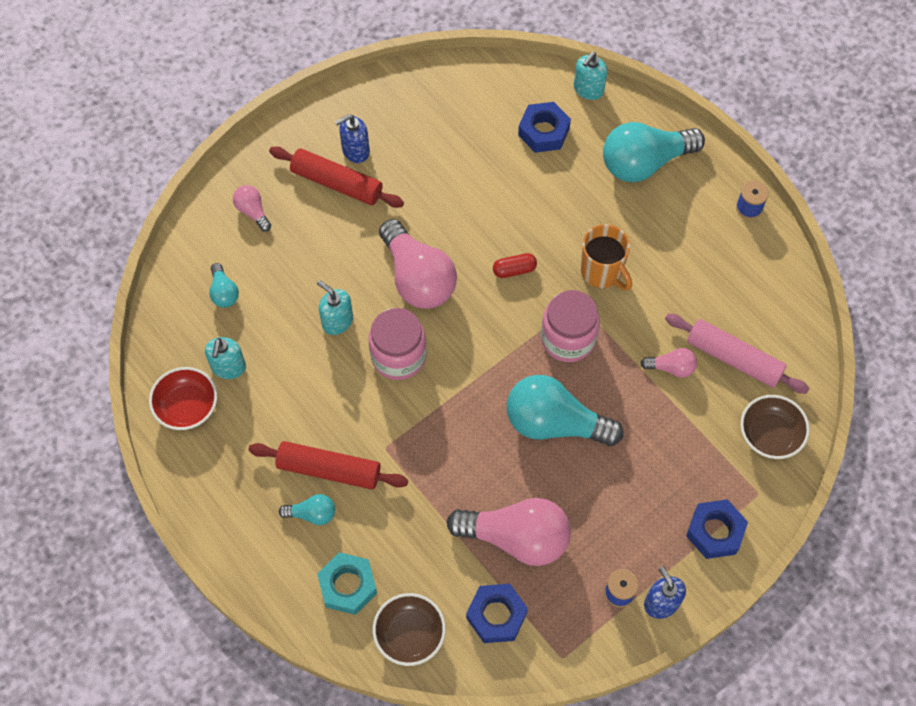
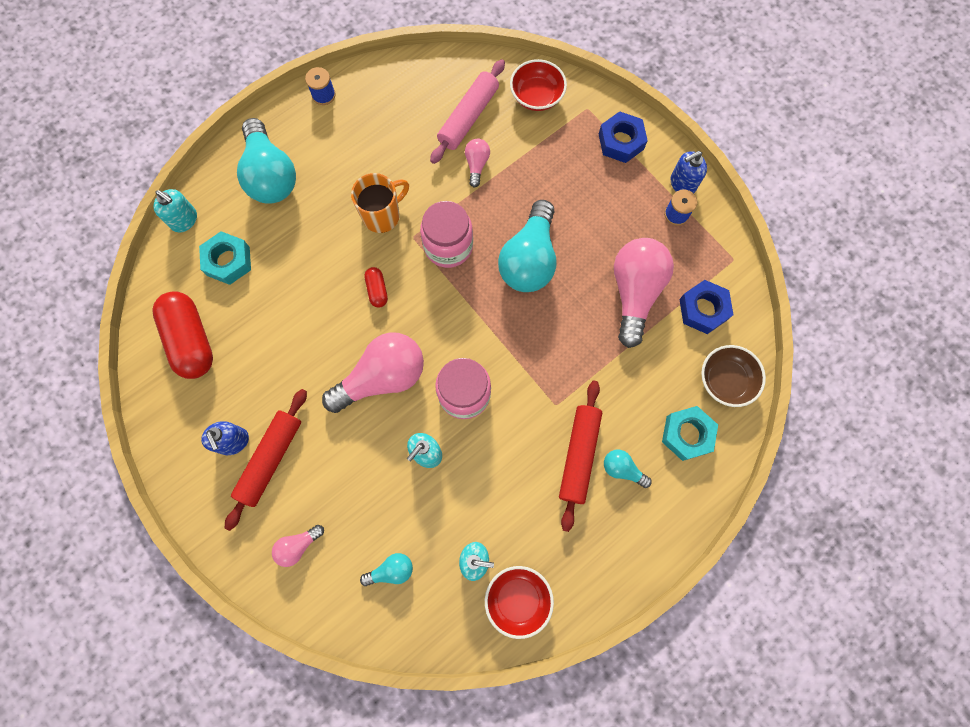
camera: 90 degrees left, 10 degrees up
turquoise light bulb [279,494,335,525] -> turquoise light bulb turned 60 degrees counterclockwise [604,450,652,488]
blue nut [518,102,571,153] -> turquoise nut [199,231,251,285]
brown bowl [740,395,810,459] -> red bowl [510,59,567,111]
none -> red capsule [153,291,213,379]

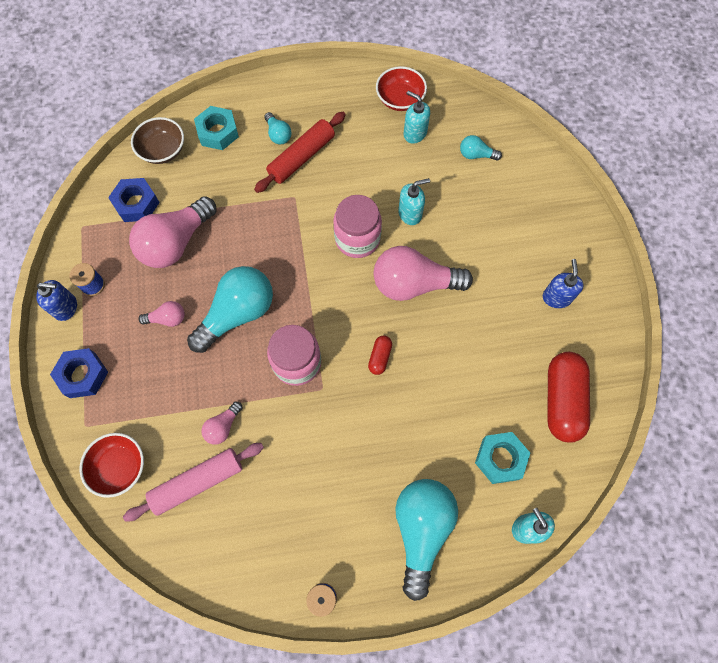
camera: 150 degrees left, 5 degrees down
red rolling pin [225,389,307,531] -> none
pink light bulb [272,525,324,567] -> pink light bulb moved to [138,301,185,327]
orange mug [351,173,409,233] -> none

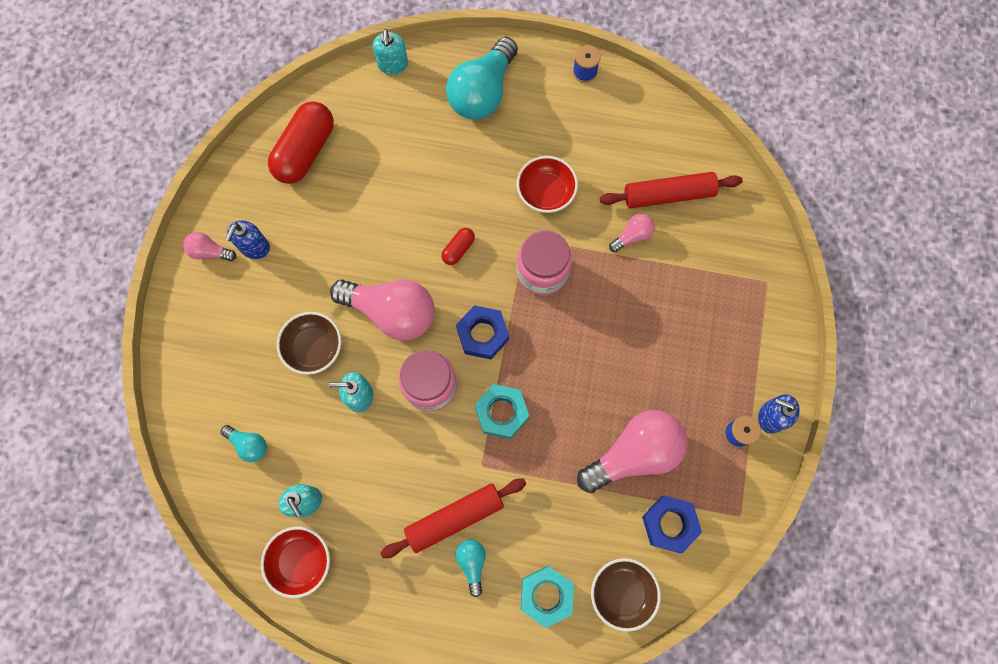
camera: 160 degrees left, 5 degrees up
blue nut [50,348,108,398] -> blue nut moved to [456,305,509,359]
red bowl [79,433,144,498] -> red bowl moved to [517,156,578,213]
pink rolling pin [123,443,264,522] -> red rolling pin [600,172,743,208]
pink light bulb [138,301,185,327] -> pink light bulb moved to [183,232,236,261]
turquoise light bulb [187,266,273,353] -> none
turquoise nut [475,432,530,484] -> turquoise nut moved to [475,384,529,439]
none -> brown bowl [277,312,341,375]

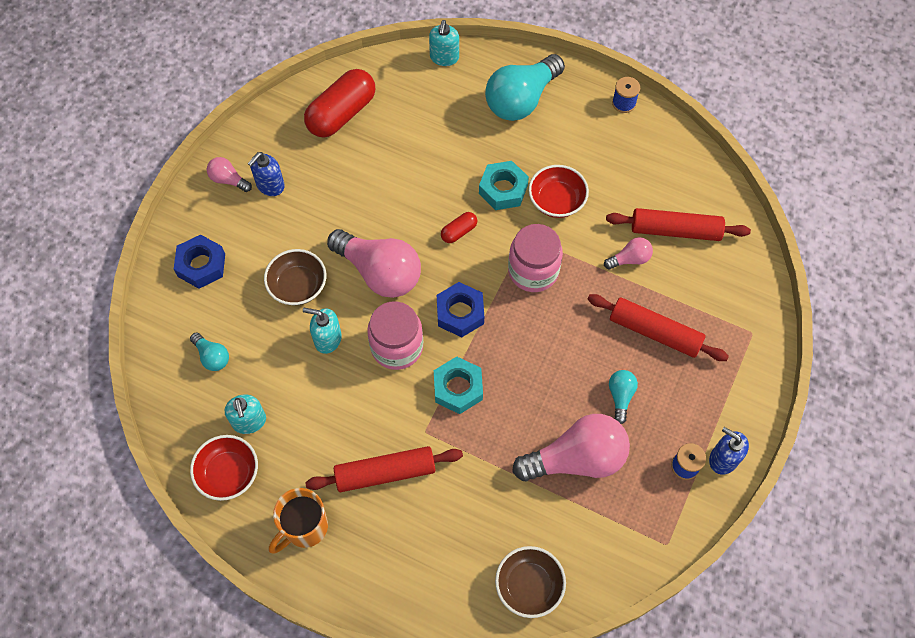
camera: 15 degrees right, 10 degrees down
turquoise light bulb [455,539,486,597] -> turquoise light bulb moved to [609,370,638,424]
turquoise nut [521,566,574,628] -> turquoise nut moved to [479,161,529,210]
blue nut [642,496,702,553] -> blue nut moved to [174,235,225,289]
none -> orange mug [269,488,328,554]
none -> red rolling pin [588,294,729,361]

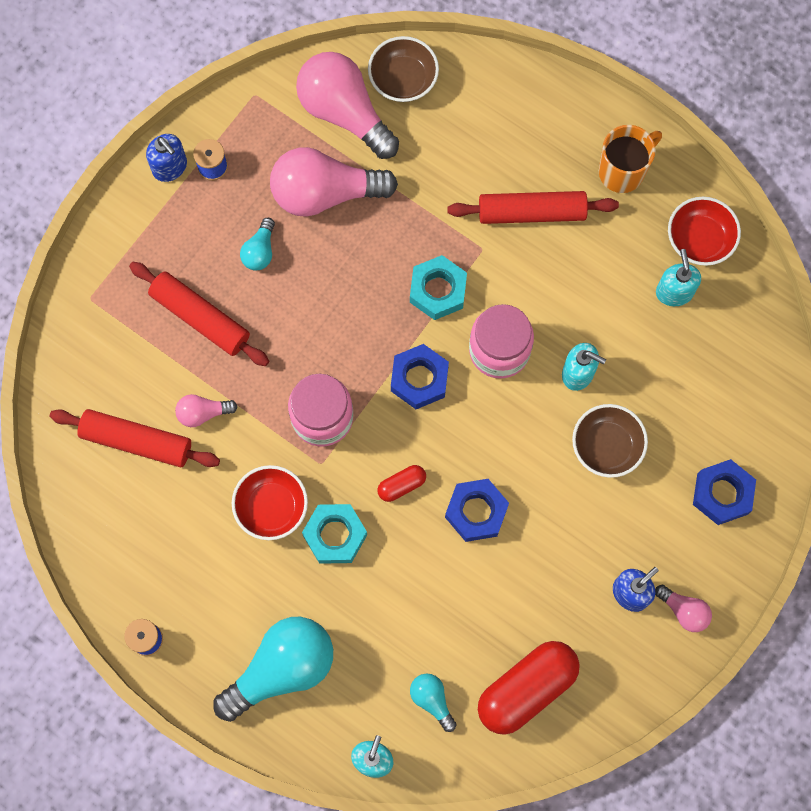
camera: 170 degrees left, 10 degrees up
turquoise light bulb [190,332,229,371] -> turquoise light bulb moved to [410,674,456,732]
pink light bulb [327,229,421,298] -> pink light bulb moved to [296,52,399,159]
none -> blue nut [445,479,509,542]

